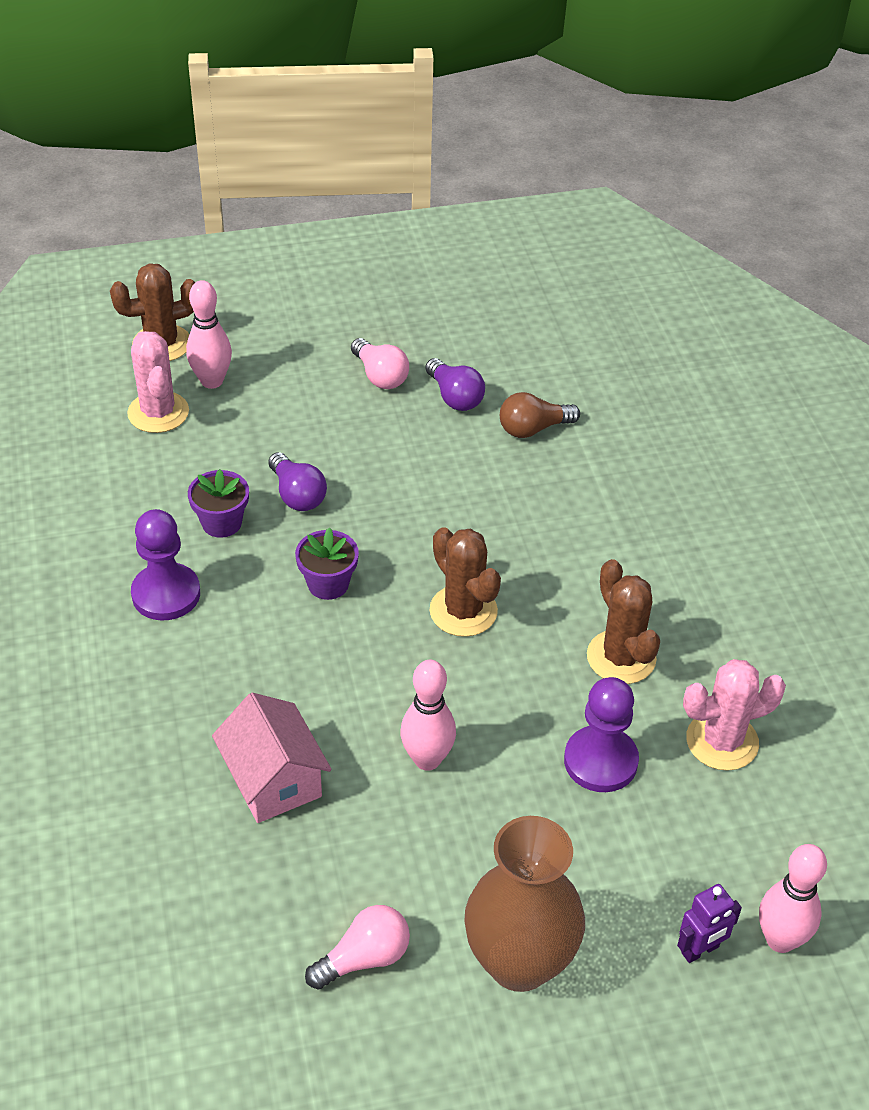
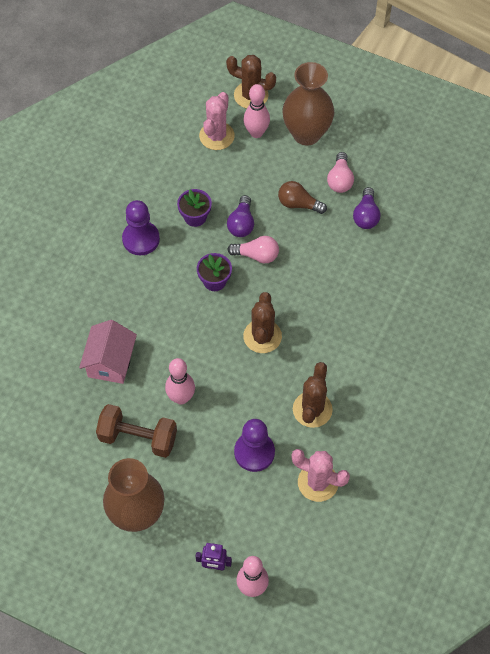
camera: 40 degrees right, 15 degrees up
pink light bulb [305,905,410,990] -> pink light bulb moved to [227,236,279,263]
brown light bulb [500,392,580,438] -> brown light bulb moved to [278,181,327,214]
none -> brown dumbbell [96,404,177,458]
none -> brown vase [283,62,334,145]

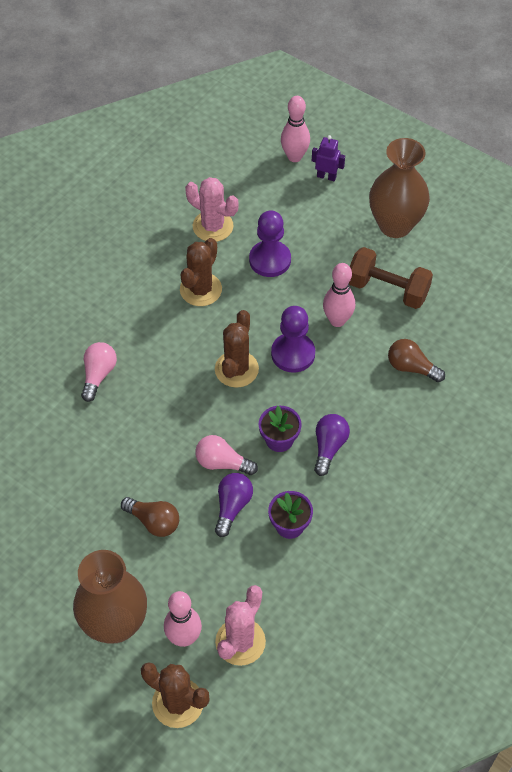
camera: 170 degrees left, 5 degrees down
pink house [79,320,137,384] -> brown light bulb [388,339,445,382]
purple pawn [122,200,160,255] -> purple pawn moved to [271,306,315,373]
pink light bulb [327,152,354,193] -> pink light bulb moved to [81,342,117,402]
purple light bulb [353,187,381,229] -> purple light bulb moved to [314,414,350,476]

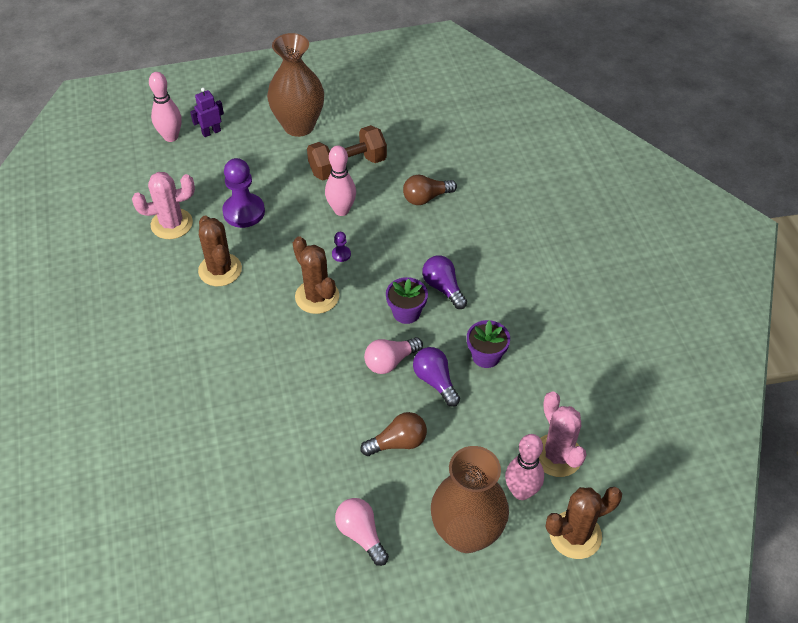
camera: 50 degrees left, 5 degrees down
pink light bulb [81,342,117,402] -> pink light bulb moved to [335,498,389,566]
purple pawn [271,306,315,373] -> purple pawn [332,232,351,262], size x0.44

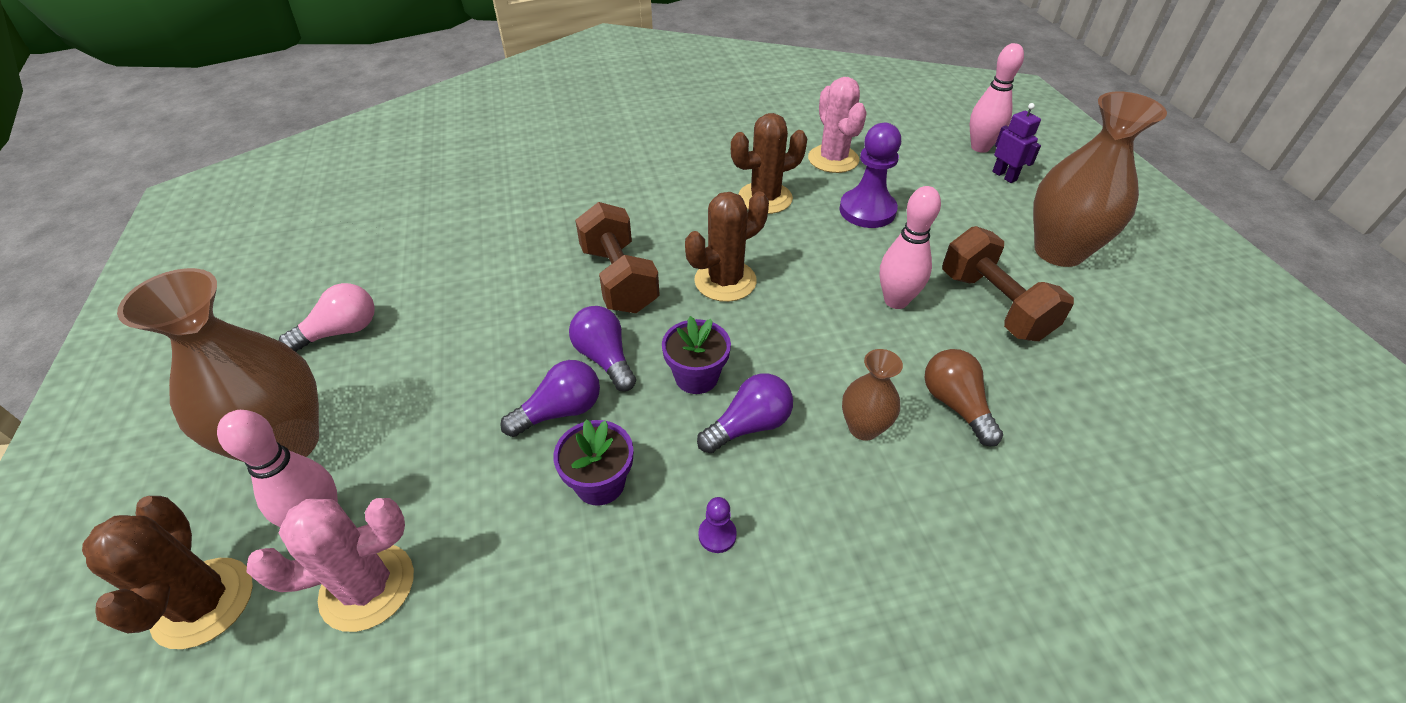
camera: 90 degrees right, 5 degrees down
purple pawn [332,232,351,262] -> purple pawn moved to [698,497,737,553]
brown light bulb [360,412,427,456] -> none
pink light bulb [364,337,423,374] -> purple light bulb [569,306,636,391]
none -> brown dumbbell [575,202,660,313]
none -> brown vase [842,349,903,441]

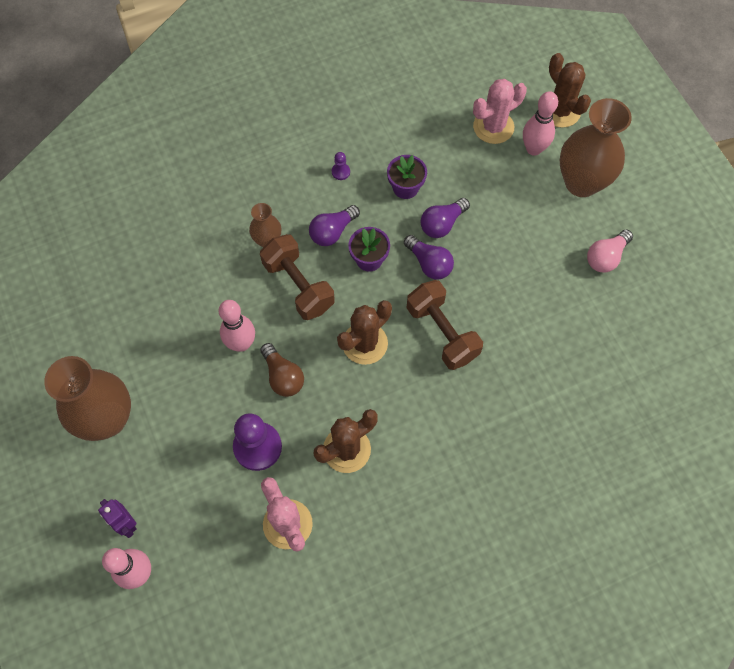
camera: 170 degrees right, 20 degrees up
brown light bulb [924,349,1003,446] -> brown light bulb moved to [260,343,304,397]
brown dumbbell [942,226,1074,341] -> brown dumbbell moved to [260,234,335,320]

